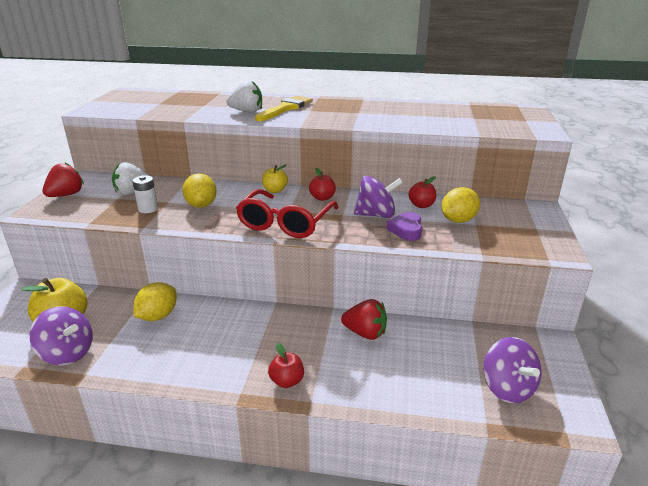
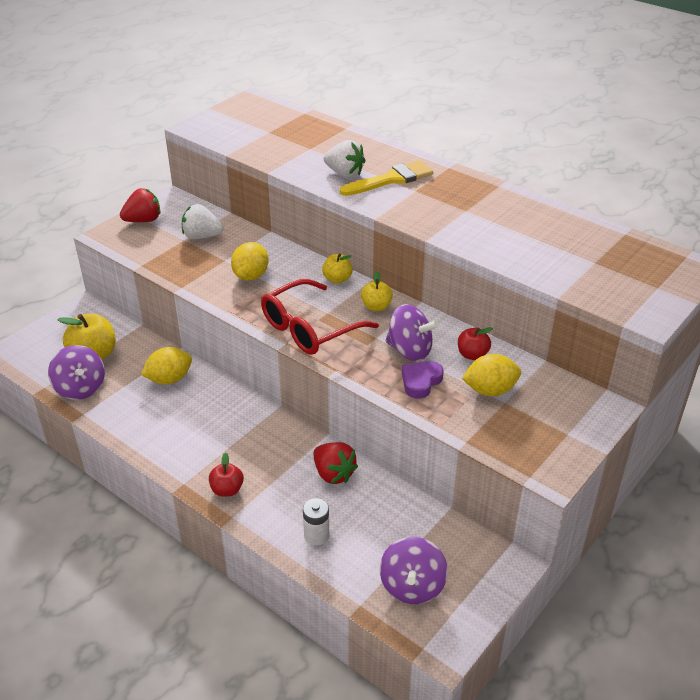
camera: 30 degrees right, 10 degrees up
white battery [132,176,158,213] -> white battery moved to [303,498,329,545]
red apple [309,168,336,201] -> yellow apple [361,271,393,311]

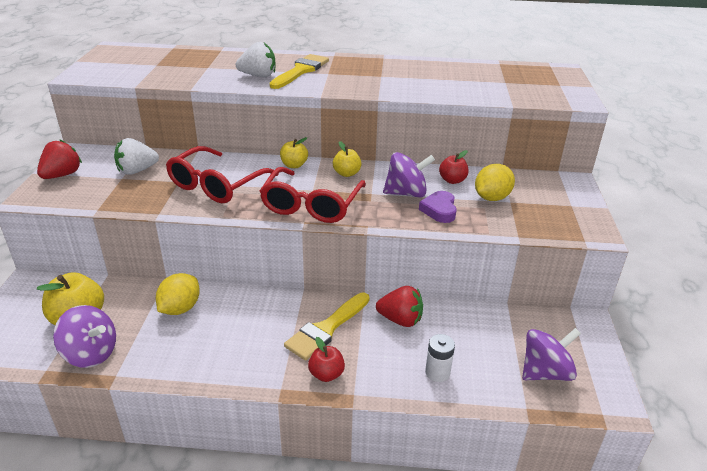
camera: 35 degrees left, 5 degrees down
yellow lemon [231,242,269,281] -> red glasses [166,146,279,203]
purple spinning top [380,537,448,604] -> purple spinning top turned 90 degrees counterclockwise [522,328,581,381]
none -> yellow brush [284,293,370,360]

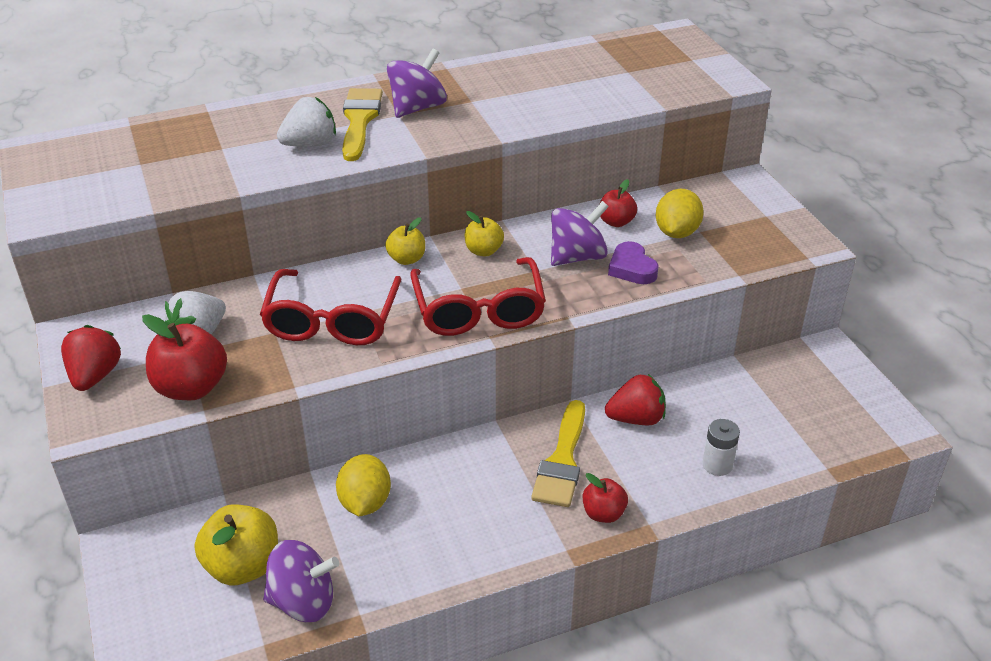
camera: 25 degrees left, 5 degrees up
purple spinning top [522,328,581,381] -> purple spinning top moved to [387,49,447,118]
none -> red apple [142,314,227,400]

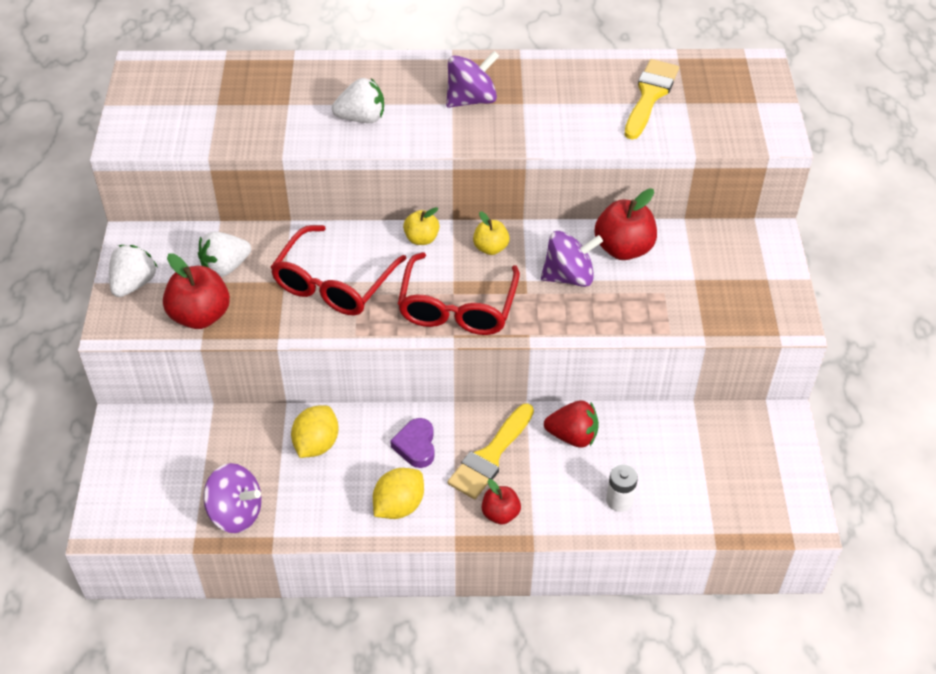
camera: 20 degrees right, 10 degrees up
red strawberry [61,325,121,391] -> white strawberry [109,245,157,297]
yellow apple [194,504,278,585] -> none
yellow brush [342,88,383,161] -> yellow brush moved to [625,59,679,139]
red apple [600,179,637,227] -> red apple [594,189,657,260], size x1.71
purple heart [608,241,659,284] -> purple heart moved to [390,418,435,468]
yellow lemon [656,189,704,238] -> yellow lemon moved to [373,468,424,519]

